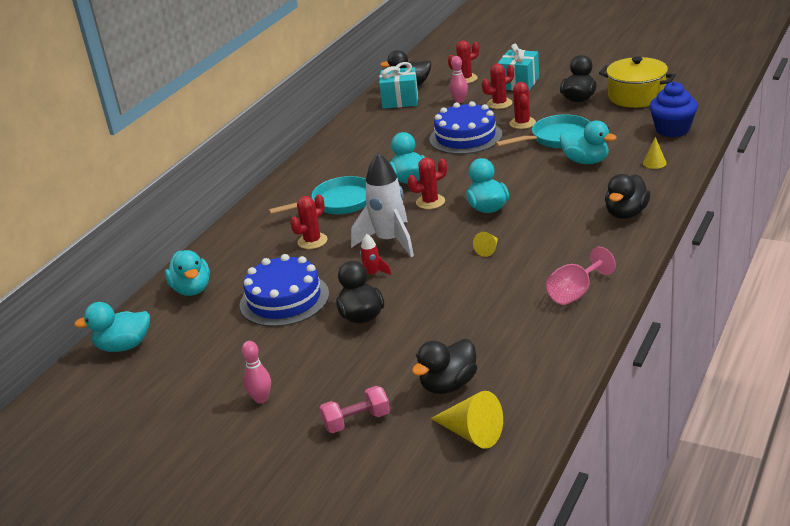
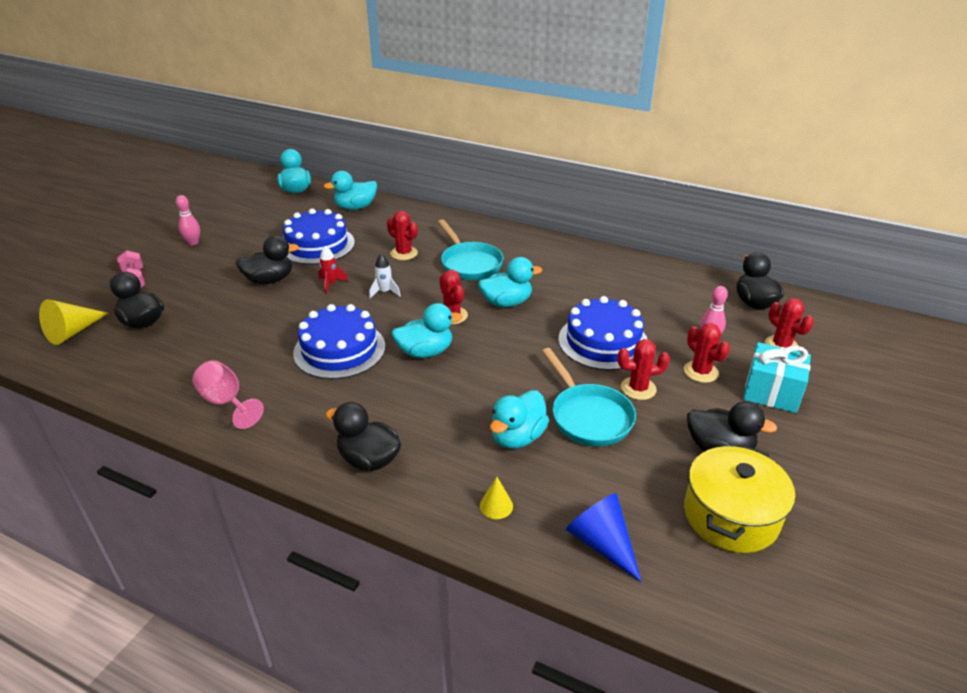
camera: 85 degrees right, 5 degrees up
white rocket [351,153,414,257] -> white rocket [369,254,401,298], size x0.47
turquoise gift [379,62,418,109] -> none
yellow cone [473,232,498,257] -> blue cake [293,304,386,379]
blue cupcake [649,81,698,137] -> blue cone [566,493,642,582]

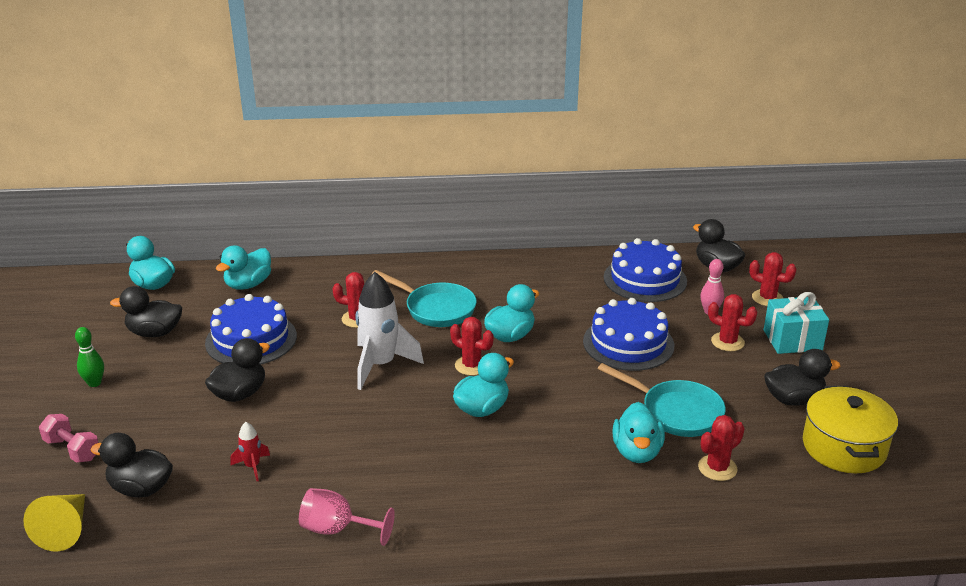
camera: 30 degrees left, 5 degrees down
pink bowling pin [176,195,200,246] -> green bowling pin [75,327,104,387]
blue cake [293,304,386,379] -> blue cake moved to [604,238,687,302]
red rocket [318,246,348,294] -> red rocket moved to [231,422,270,481]
black duck [326,402,401,471] -> black duck moved to [110,286,182,337]
white rocket [369,254,401,298] -> white rocket [355,272,424,390], size x2.15
yellow cone [480,477,513,519] -> none
blue cone [566,493,642,582] -> none
red cactus [617,339,670,400] -> red cactus moved to [698,415,745,481]

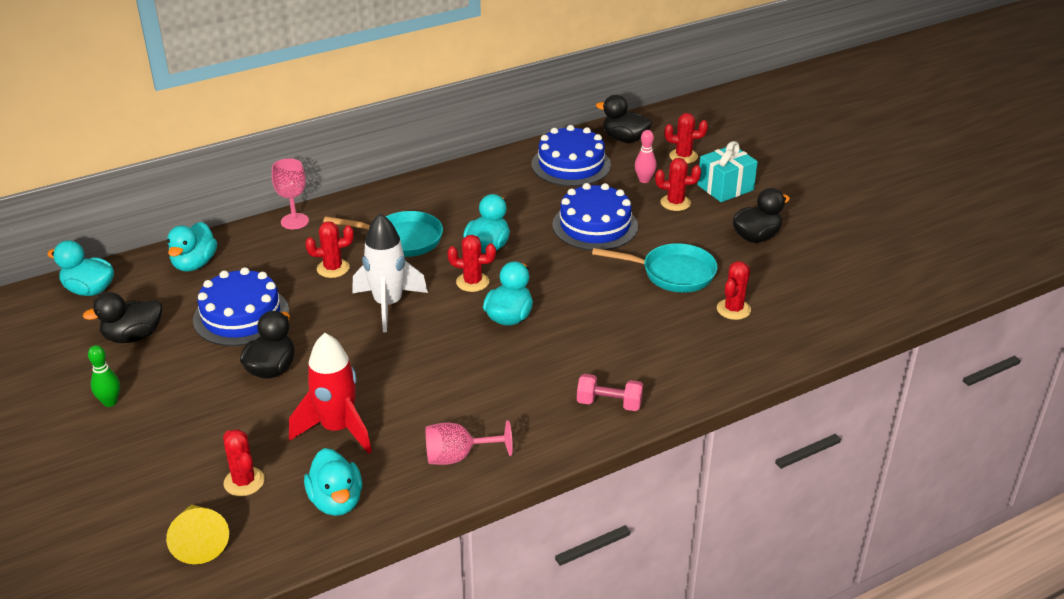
camera: 25 degrees left, 5 degrees up
pink dumbbell [39,414,99,463] -> pink dumbbell moved to [577,374,643,411]
black duck [91,433,173,497] -> red cactus [223,429,265,496]
red rocket [231,422,270,481] -> red rocket [289,333,372,454], size x2.15
turquoise duck [612,402,665,463] -> turquoise duck moved to [304,448,362,516]
yellow pot [803,386,898,473] -> none
none -> pink goblet [272,158,309,229]

